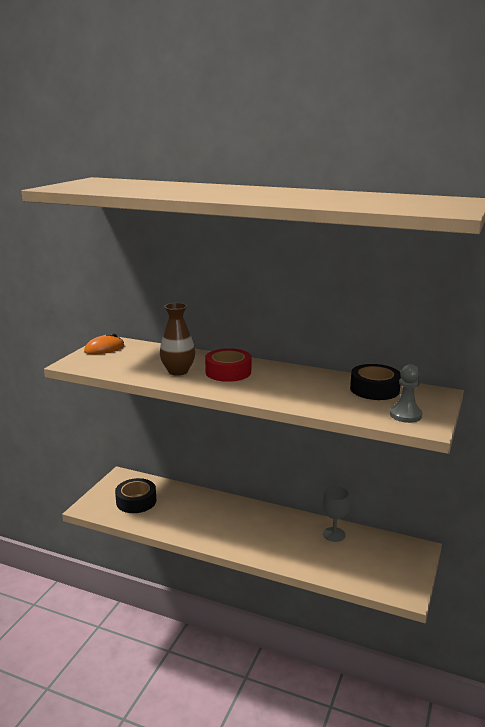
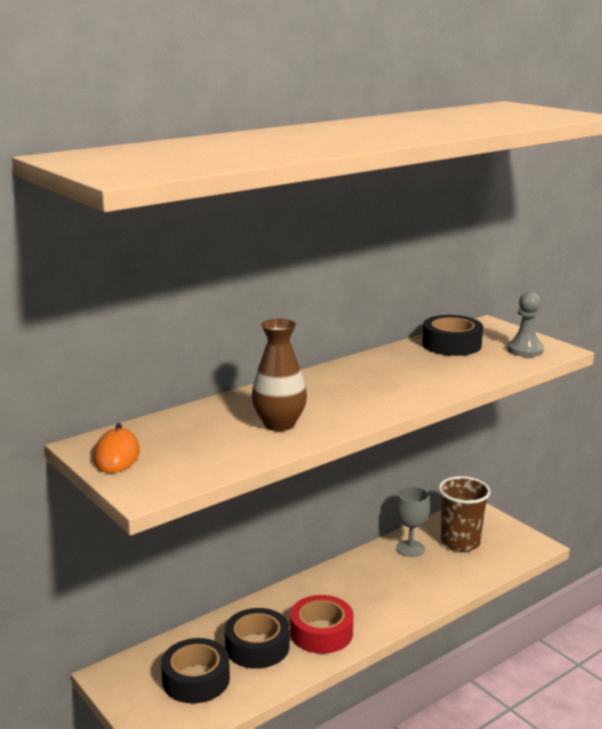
camera: 60 degrees left, 0 degrees up
red tape [205,348,251,382] -> red tape moved to [290,595,353,654]
none -> black tape [225,608,290,669]
none -> brown cup [438,476,491,552]

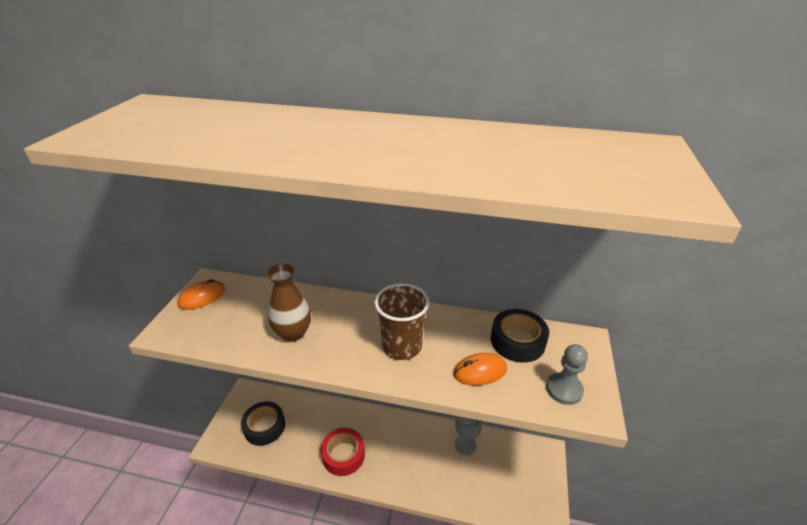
camera: 50 degrees right, 15 degrees up
black tape [225,608,290,669] -> none
brown cup [438,476,491,552] -> brown cup moved to [374,283,429,360]
none -> orange mouse [453,353,507,386]

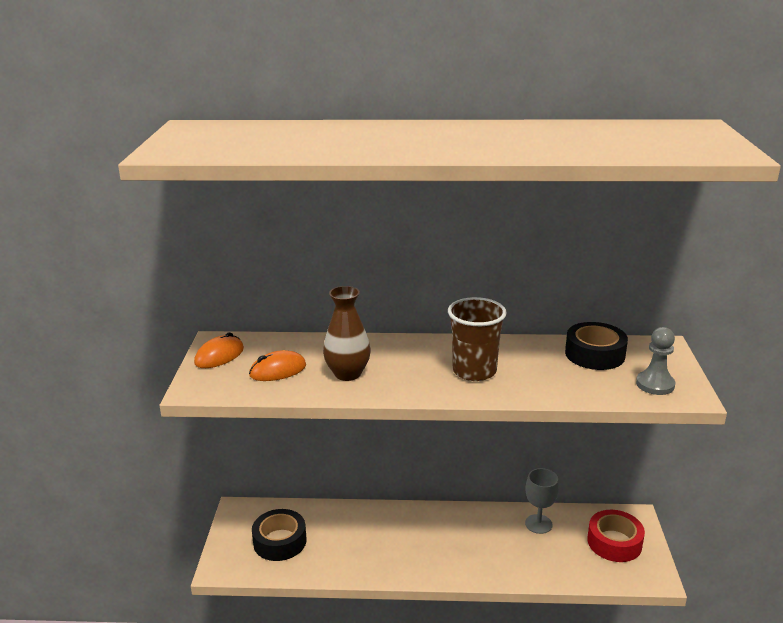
camera: 10 degrees left, 10 degrees down
red tape [321,428,365,476] -> red tape moved to [587,510,645,562]
orange mouse [453,353,507,386] -> orange mouse moved to [249,350,306,381]

